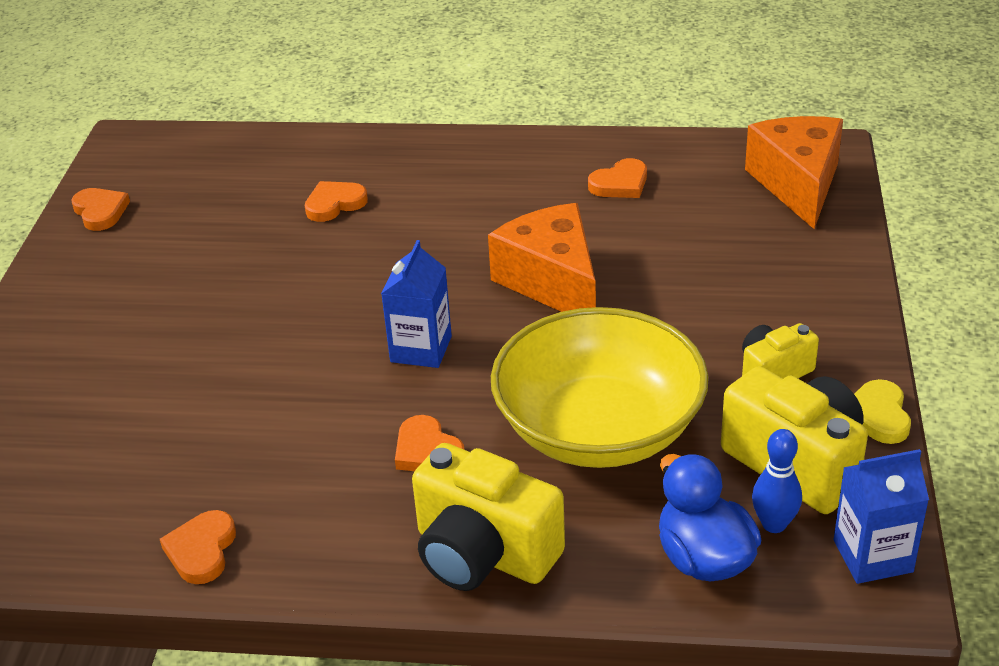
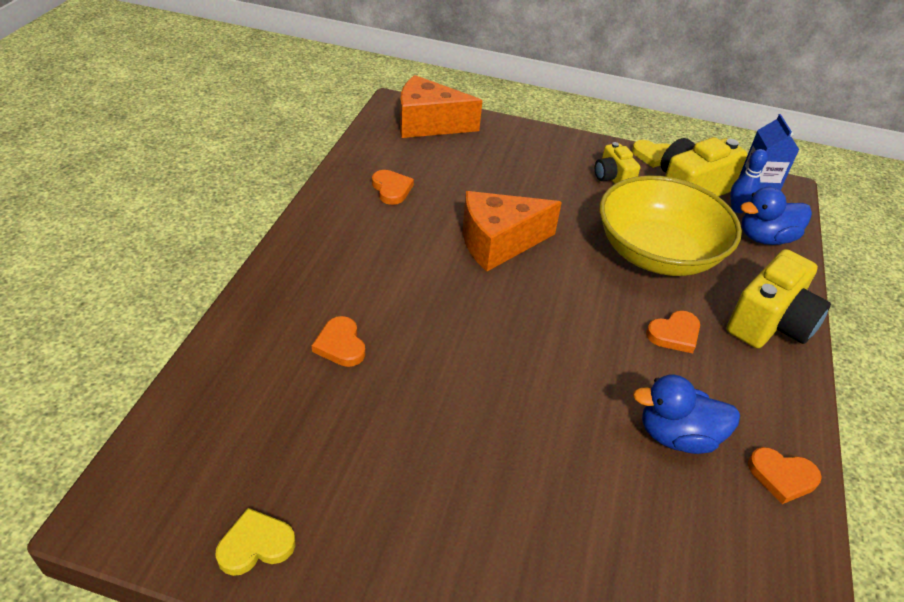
camera: 85 degrees left, 5 degrees up
orange heart [71,188,130,231] -> yellow heart [215,508,296,576]
blue carton [381,240,452,368] -> none
none -> blue duck [633,375,740,454]

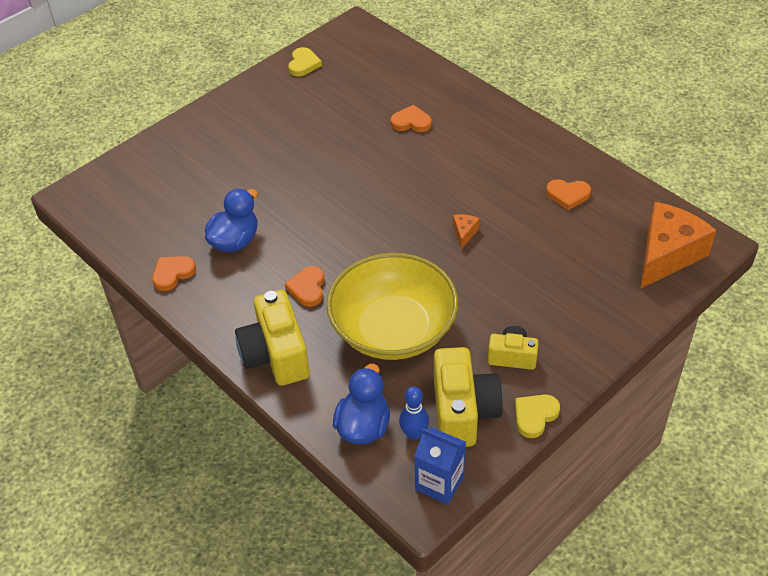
camera: 125 degrees right, 5 degrees up
orange cheese [463,191,562,271] -> orange cheese [453,214,480,249], size x0.41

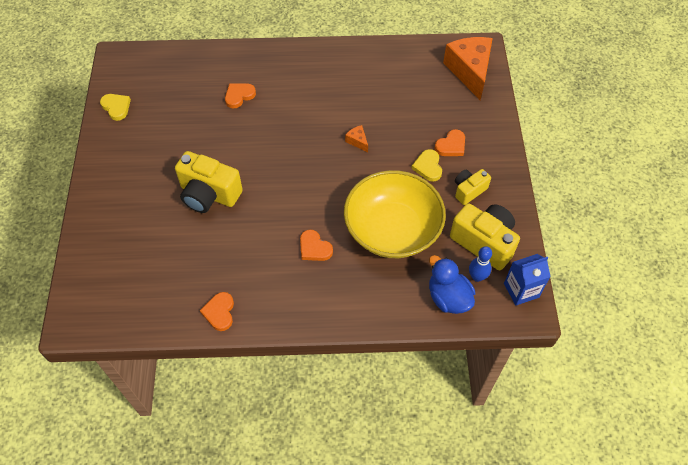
camera: 50 degrees left, 10 degrees up
blue duck [205,189,258,252] -> none
yellow camera [235,290,310,386] -> yellow camera moved to [175,151,243,213]
yellow heart [515,394,560,438] -> yellow heart moved to [411,149,442,182]
orange heart [546,179,591,210] -> orange heart moved to [434,129,465,156]

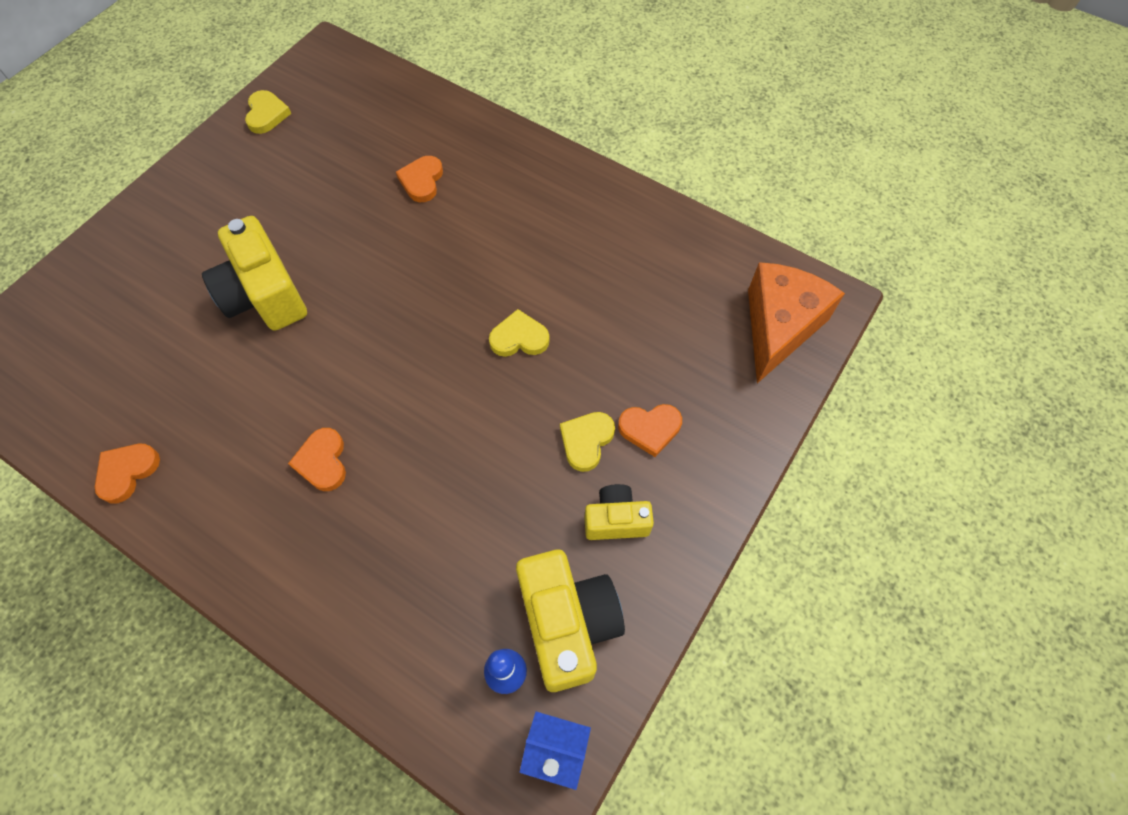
camera: 35 degrees right, 5 degrees up
orange heart [225,83,256,108] -> orange heart turned 75 degrees counterclockwise [396,156,443,202]
yellow bowl [344,170,446,258] -> none
orange cheese [345,125,368,152] -> yellow heart [489,309,550,357]
blue duck [429,255,475,314] -> none

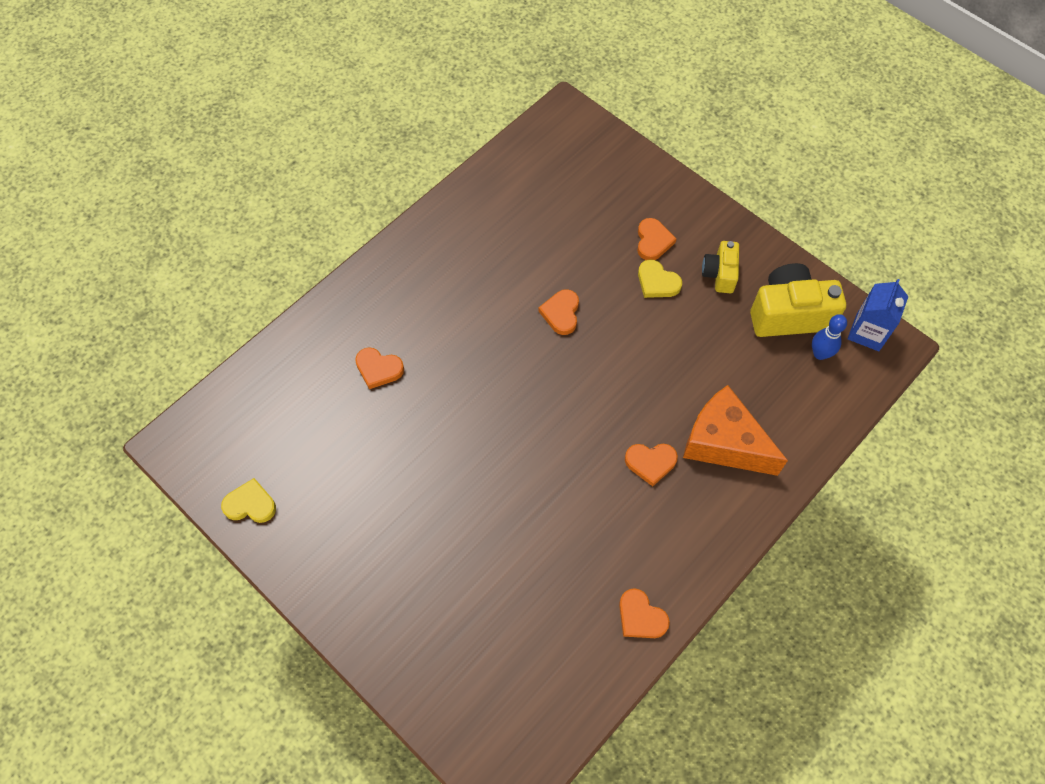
camera: 80 degrees left, 0 degrees up
yellow camera [202,216,307,331] -> none
yellow heart [489,309,550,357] -> orange heart [538,289,579,335]
orange cheese [748,262,845,383] -> orange cheese moved to [683,385,788,476]

